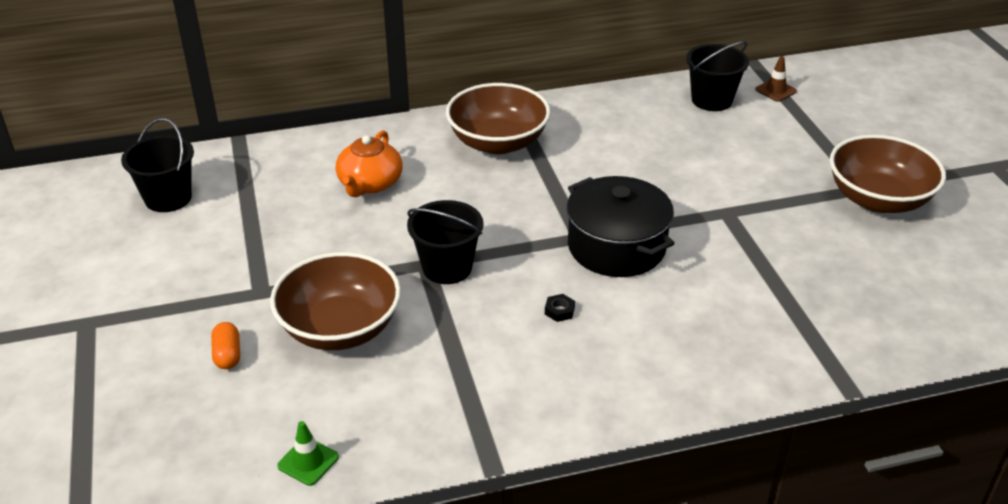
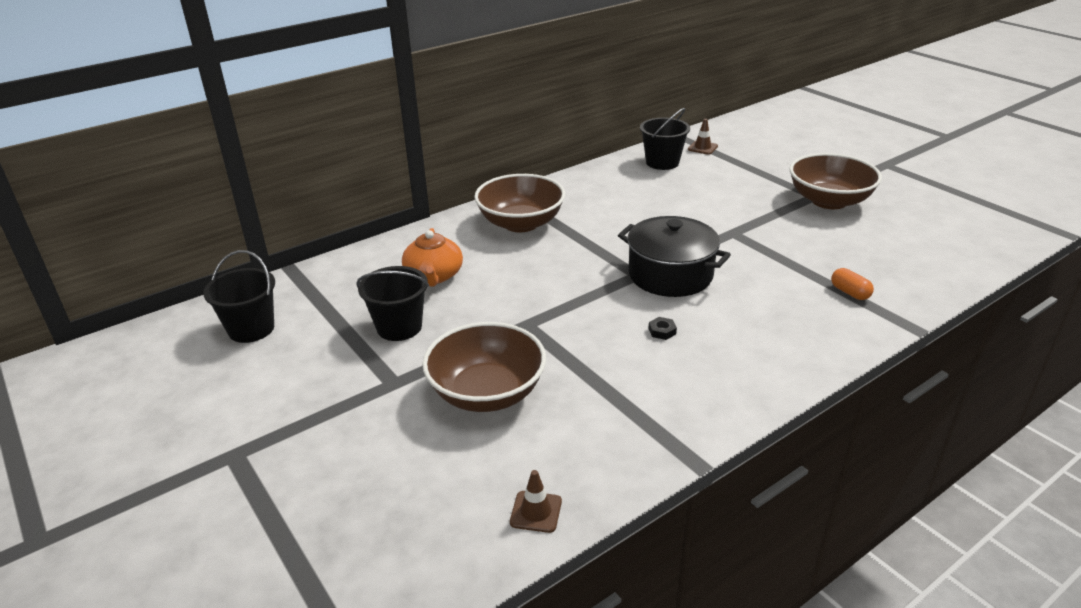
camera: 20 degrees left, 5 degrees down
orange capsule [211,322,240,369] -> orange capsule moved to [831,268,874,300]
green traffic cone [277,421,339,486] -> brown traffic cone [510,470,562,533]
black bucket [407,200,484,284] -> black bucket moved to [356,266,429,341]

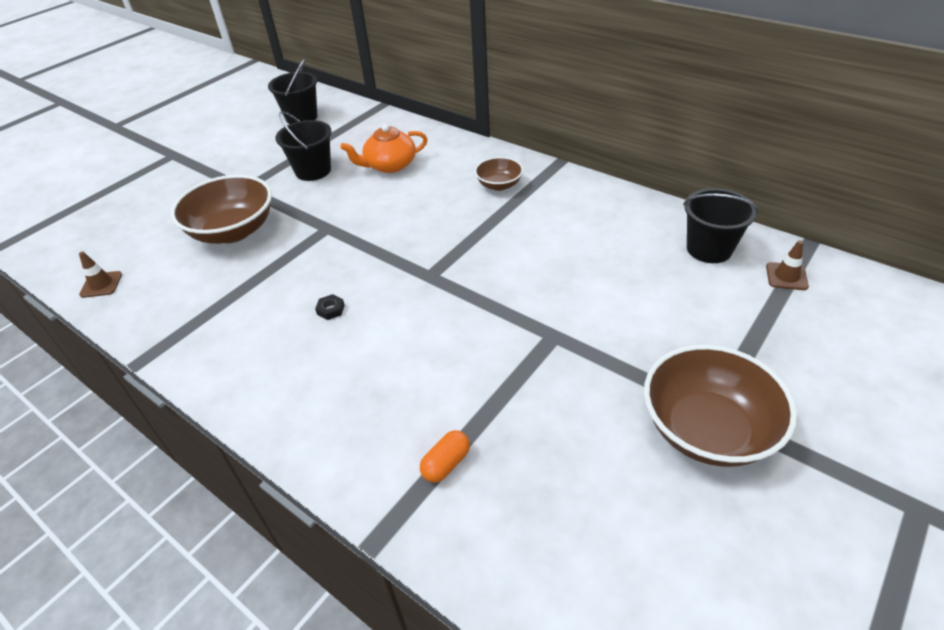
camera: 75 degrees right, 10 degrees up
brown bowl [474,174,565,232] -> brown bowl [475,157,523,191], size x0.53
black pot [618,216,731,297] -> none

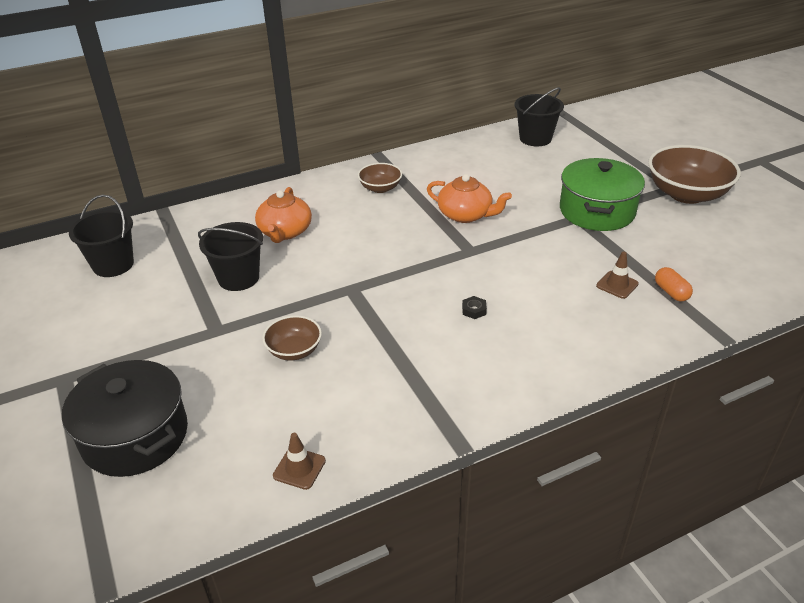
camera: 65 degrees left, 5 degrees down
brown bowl [171,175,272,244] -> brown bowl [262,315,322,361], size x0.53
brown traffic cone [766,240,809,290] -> brown traffic cone moved to [596,251,639,299]
none -> black pot [62,360,188,477]
none -> orange teapot [427,174,512,223]
none -> green pot [560,158,645,231]

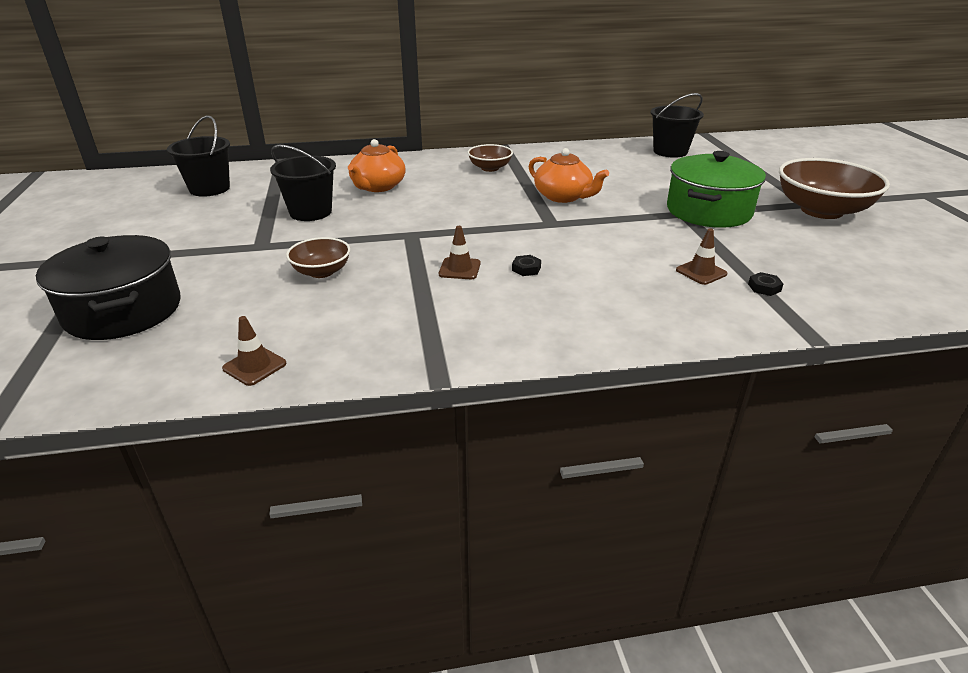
camera: 15 degrees right, 5 degrees down
orange capsule [655,267,693,302] -> black nut [748,272,783,296]
none -> brown traffic cone [439,226,481,279]

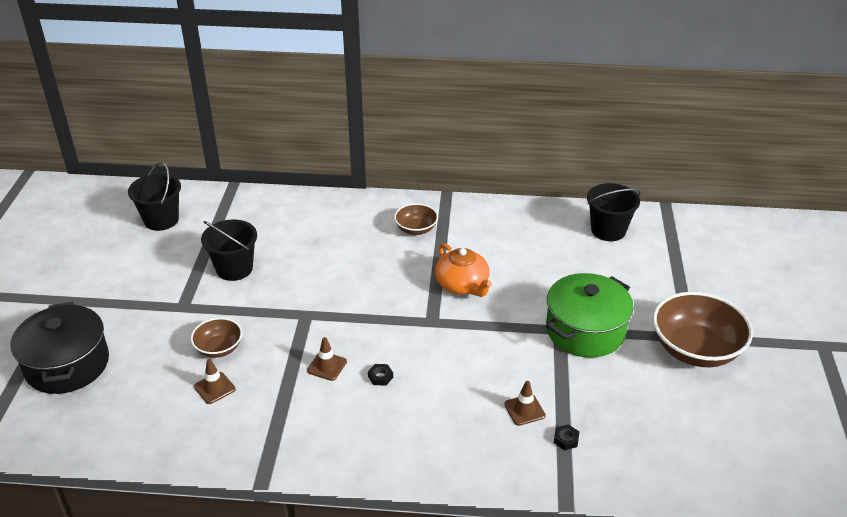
camera: 15 degrees right, 5 degrees up
brown traffic cone [222,316,286,386] -> brown traffic cone moved to [194,359,236,404]
orange teapot [348,139,406,192] -> none

